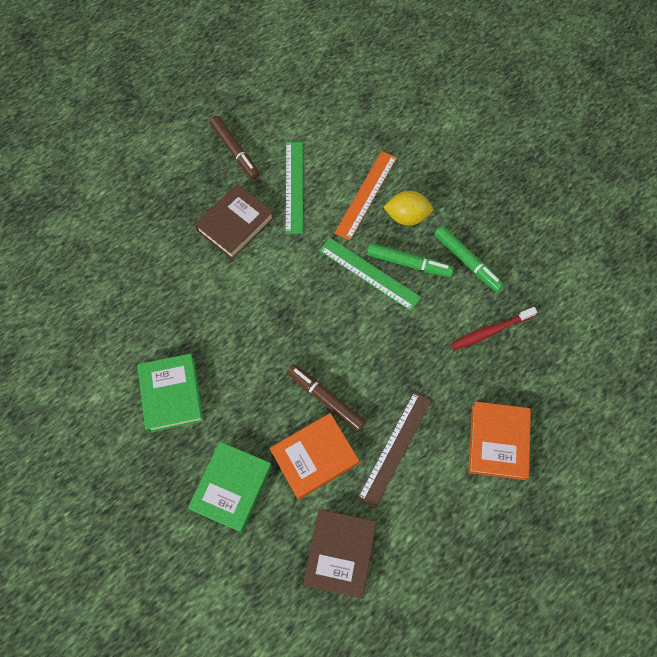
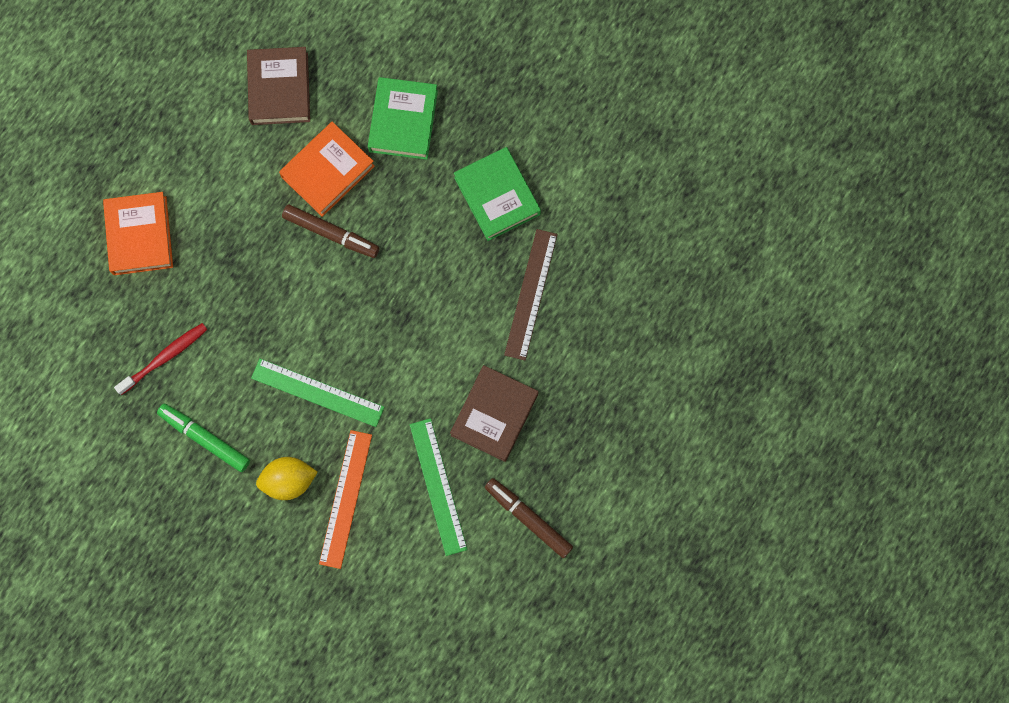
camera: 165 degrees right, 10 degrees up
brown ruler [357,392,431,509] -> brown ruler moved to [504,229,558,360]
green marker [367,243,454,277] -> none

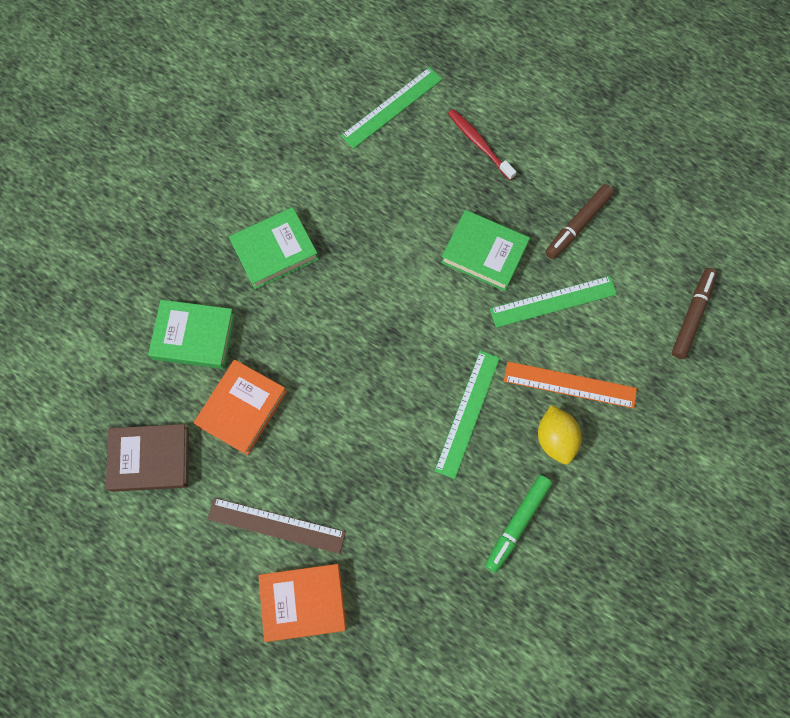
camera: 90 degrees left, 5 degrees down
red toothbrush [114,323,208,395] -> red toothbrush moved to [448,109,516,180]
orange book [279,122,375,217] -> orange book turned 75 degrees clockwise [194,360,287,455]
brown marker [282,204,380,258] -> brown marker moved to [672,268,717,359]
brown book [450,365,538,462] -> green book [441,210,530,291]
brown ruler [504,229,558,360] -> brown ruler moved to [208,498,346,554]
none -> green ruler [341,67,442,149]

